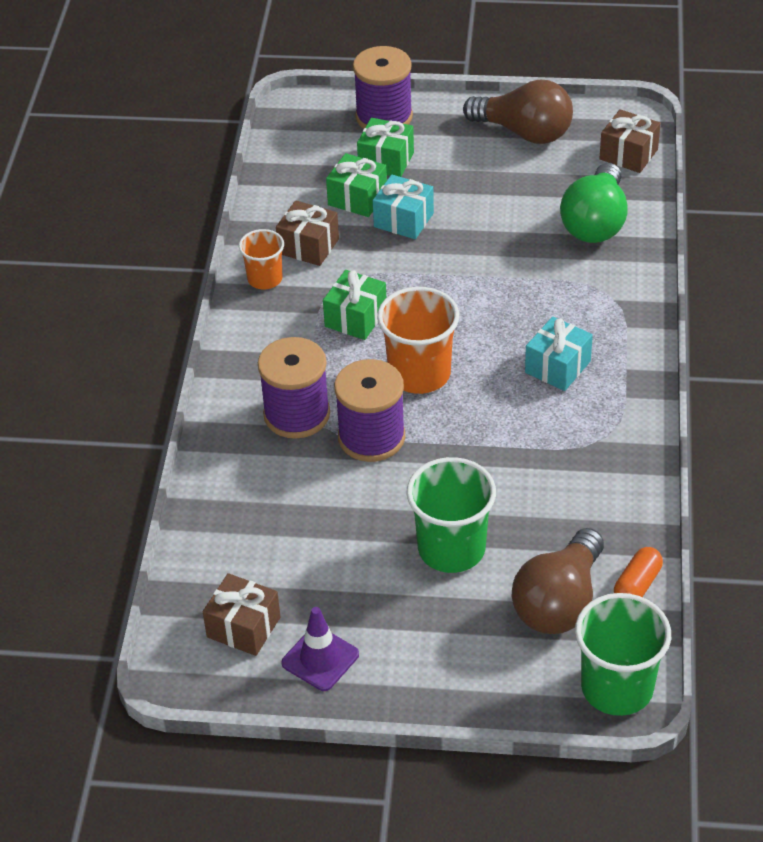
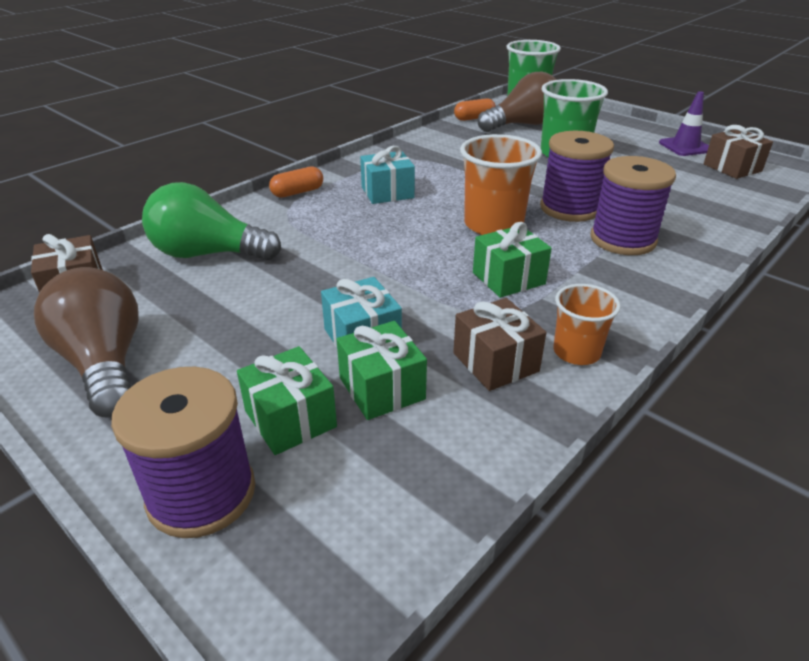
camera: 145 degrees left, 10 degrees down
green light bulb [560,163,628,243] -> green light bulb turned 135 degrees counterclockwise [142,182,281,260]
none -> orange capsule [269,166,323,198]

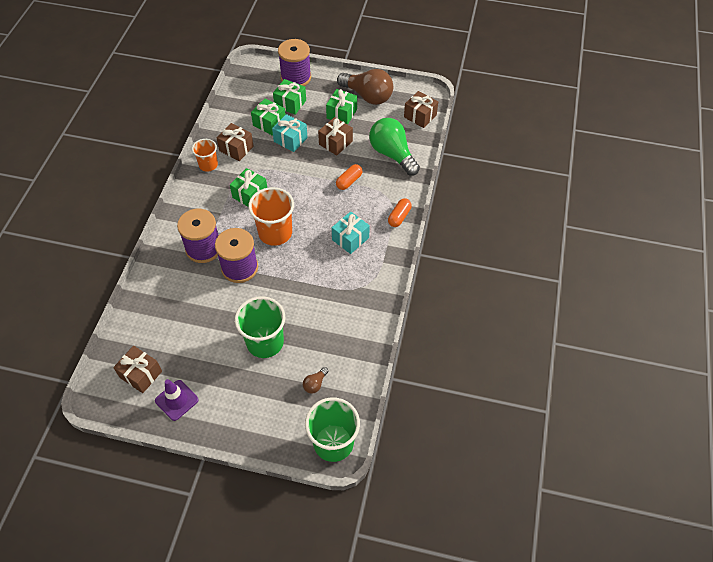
camera: 150 degrees right, 20 degrees up
green light bulb [142,182,281,260] -> green light bulb turned 105 degrees counterclockwise [369,118,420,176]
orange capsule [454,98,496,121] -> orange capsule moved to [336,164,363,190]
brown light bulb [478,72,557,132] -> brown light bulb [303,367,329,394], size x0.42
none -> brown gift [318,117,353,156]
none -> green gift [326,89,357,125]

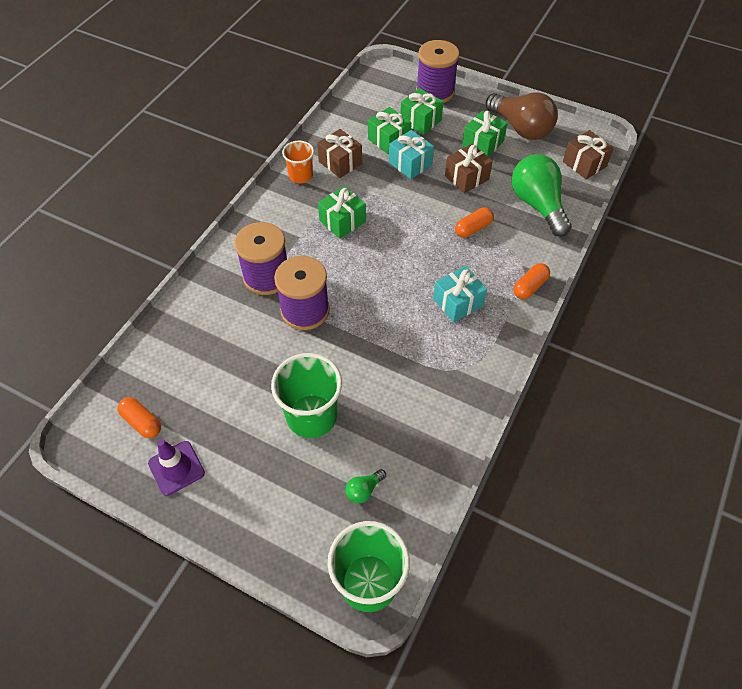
camera: 15 degrees right, 0 degrees up
brown gift [113,346,162,393] -> orange capsule [117,397,161,438]
orange cup [248,187,294,246] -> none
brown light bulb [303,367,329,394] -> green light bulb [346,469,386,503]

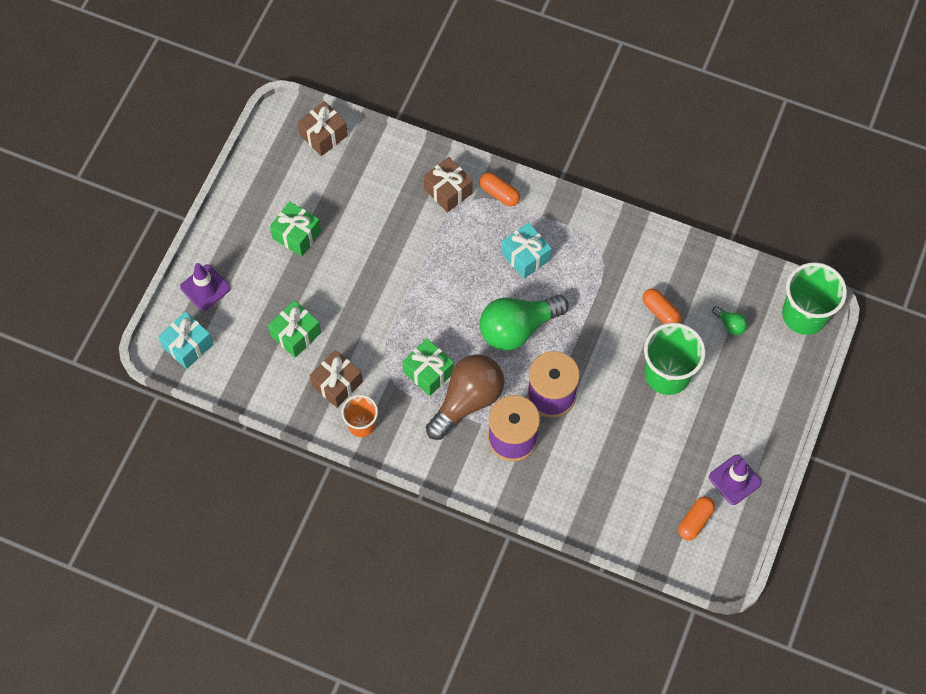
camera: 95 degrees left, 10 degrees up
turquoise gift [389,130,434,179] -> turquoise gift moved to [158,312,213,369]
green gift [400,88,444,135] -> none
purple spool [416,40,459,103] -> purple traffic cone [180,263,230,311]
brown gift [445,144,493,193] -> brown gift moved to [424,157,473,213]
orange capsule [455,207,494,238] -> orange capsule moved to [642,288,682,324]
brown light bulb [486,92,558,140] -> brown light bulb moved to [426,355,504,440]
green light bulb [512,154,572,237] -> green light bulb moved to [479,295,569,351]

